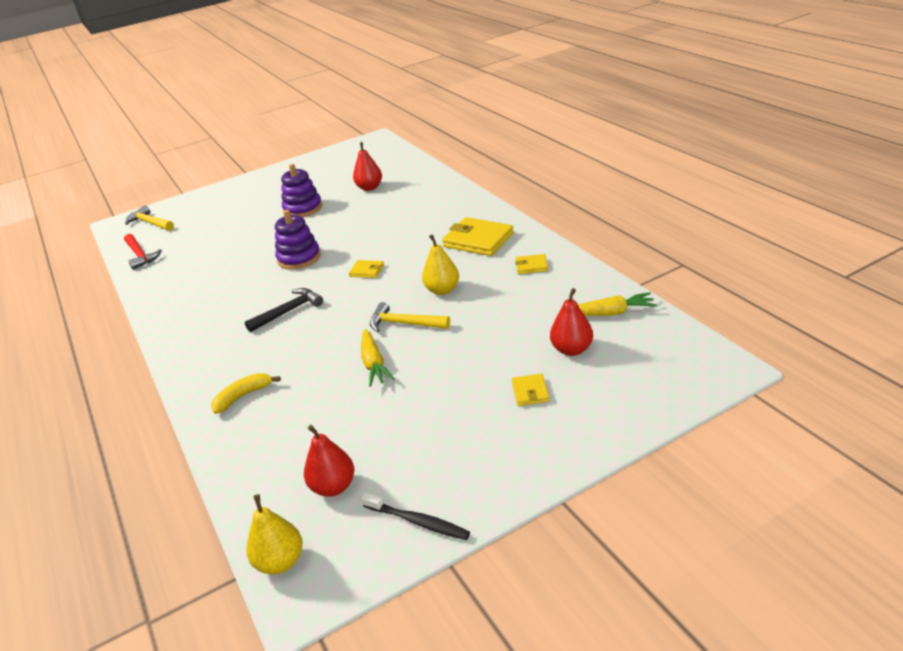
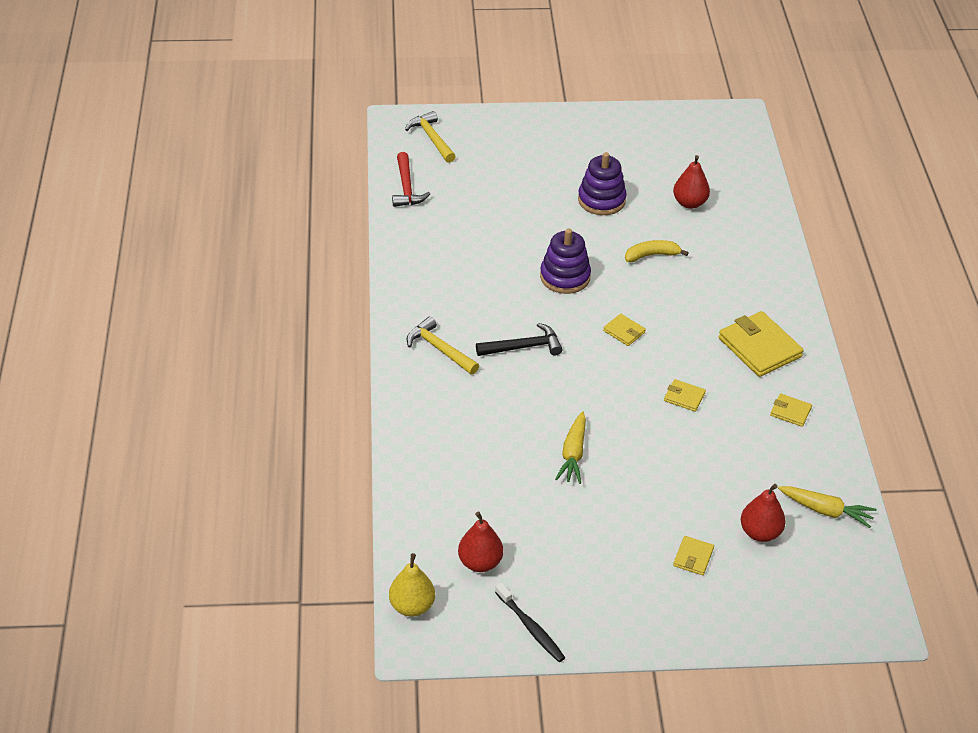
camera: 20 degrees right, 10 degrees up
yellow banana [211,373,281,414] -> yellow banana moved to [625,240,689,262]
yellow hammer [370,302,450,332] -> yellow hammer moved to [406,316,479,375]
yellow pear [422,234,459,295] -> yellow wallet [664,379,706,412]

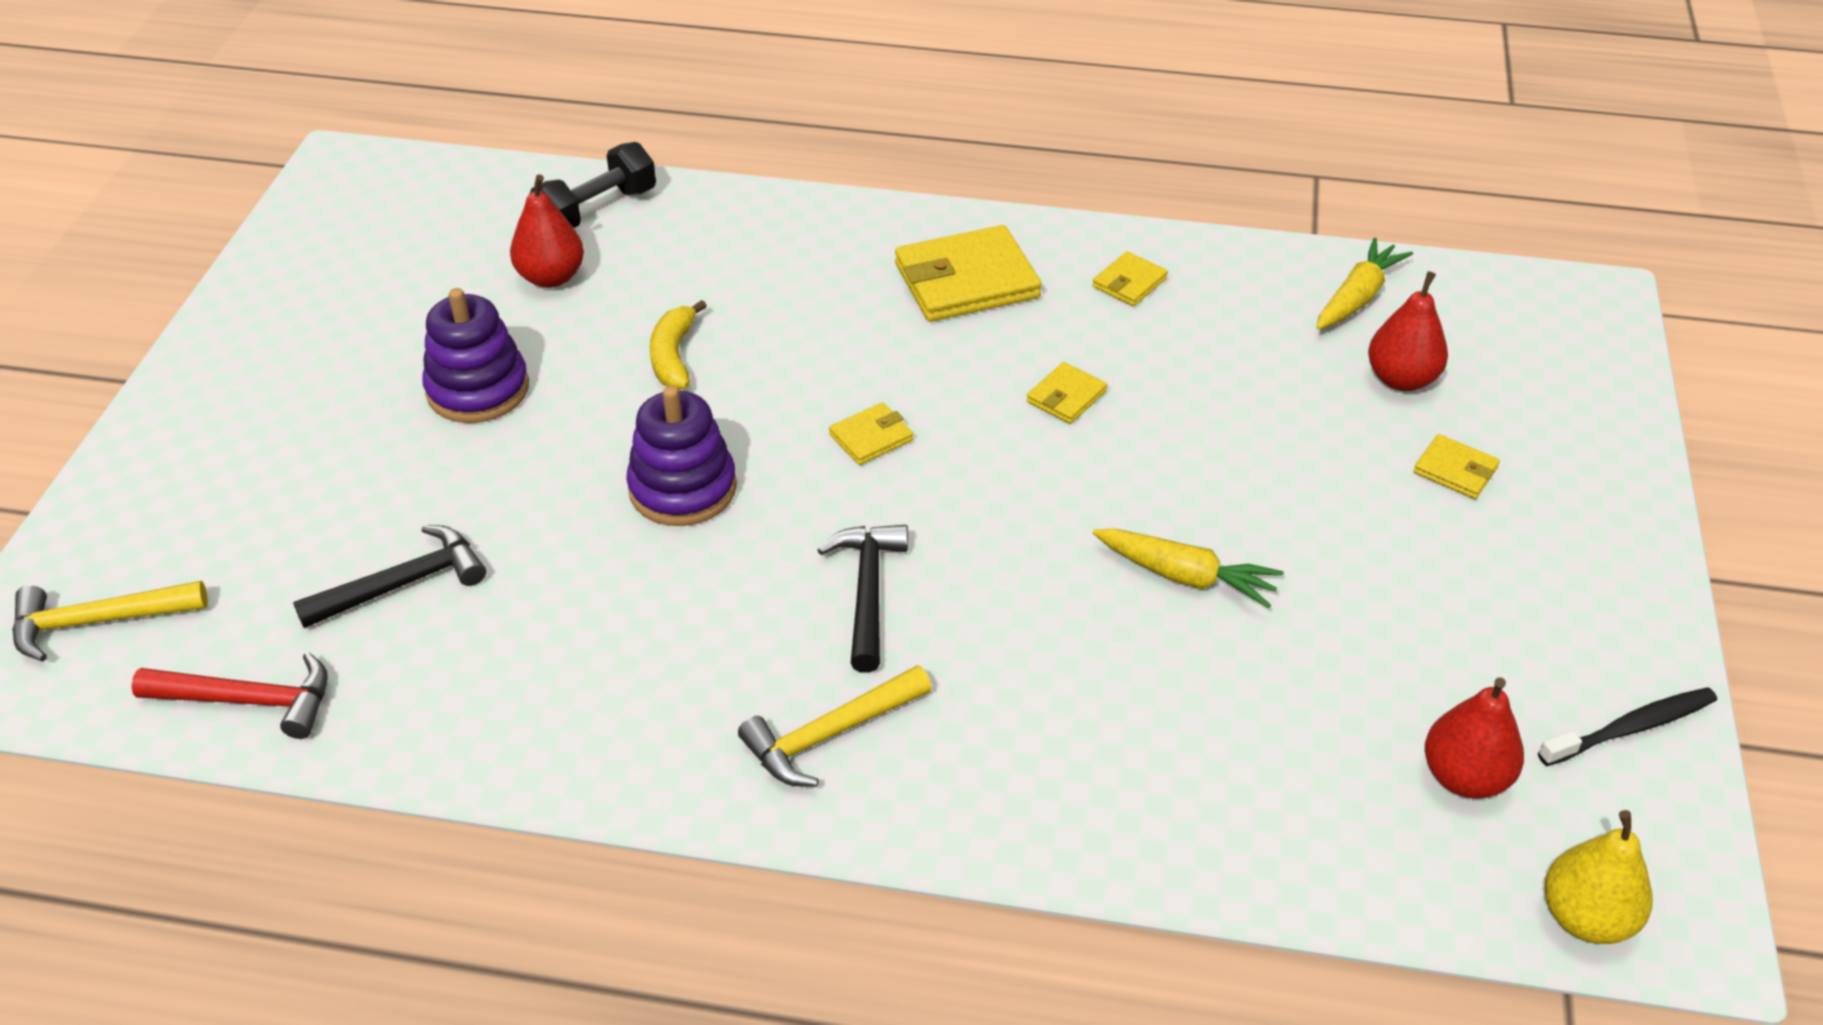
camera: 75 degrees left, 0 degrees up
none -> black hammer [293,525,486,628]
none -> black dumbbell [530,142,656,228]

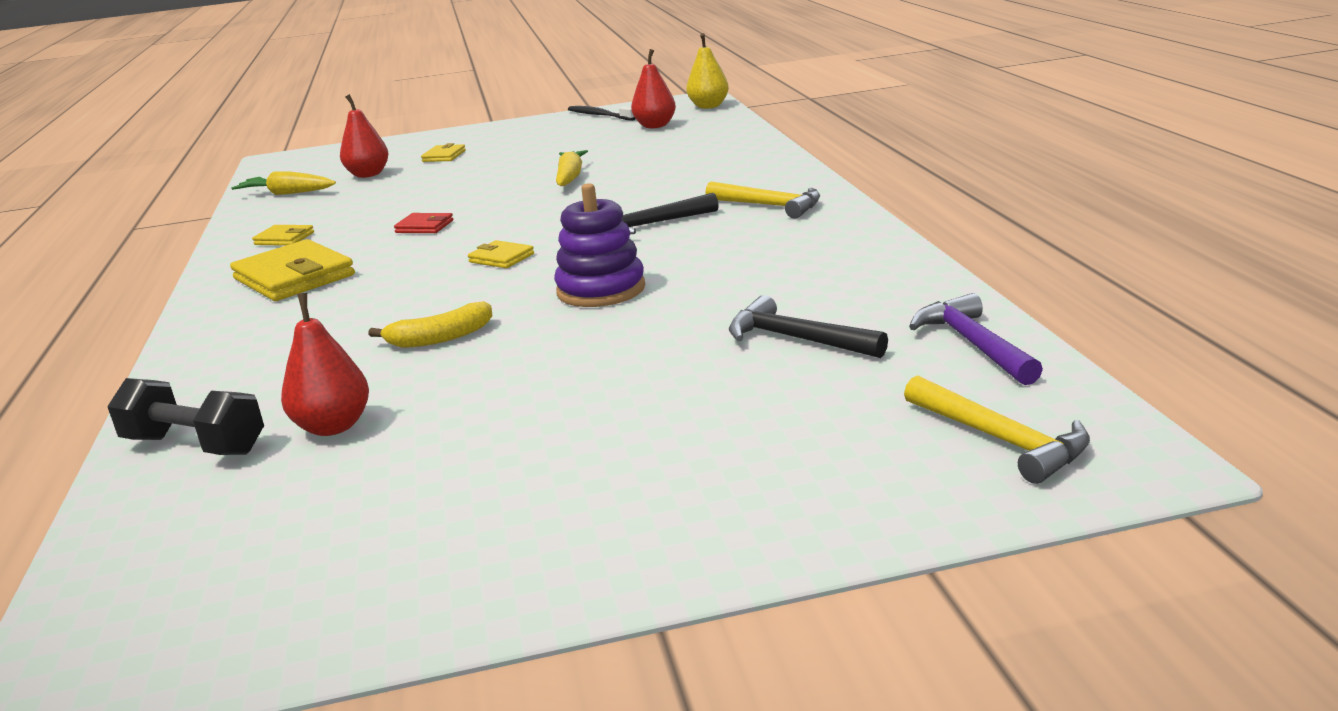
camera: 110 degrees left, 20 degrees down
red hammer [131,652,328,739] -> purple hammer [909,293,1043,385]
purple stacking toy [422,288,529,423] -> none
yellow wallet [1027,362,1107,424] -> red wallet [394,213,453,233]

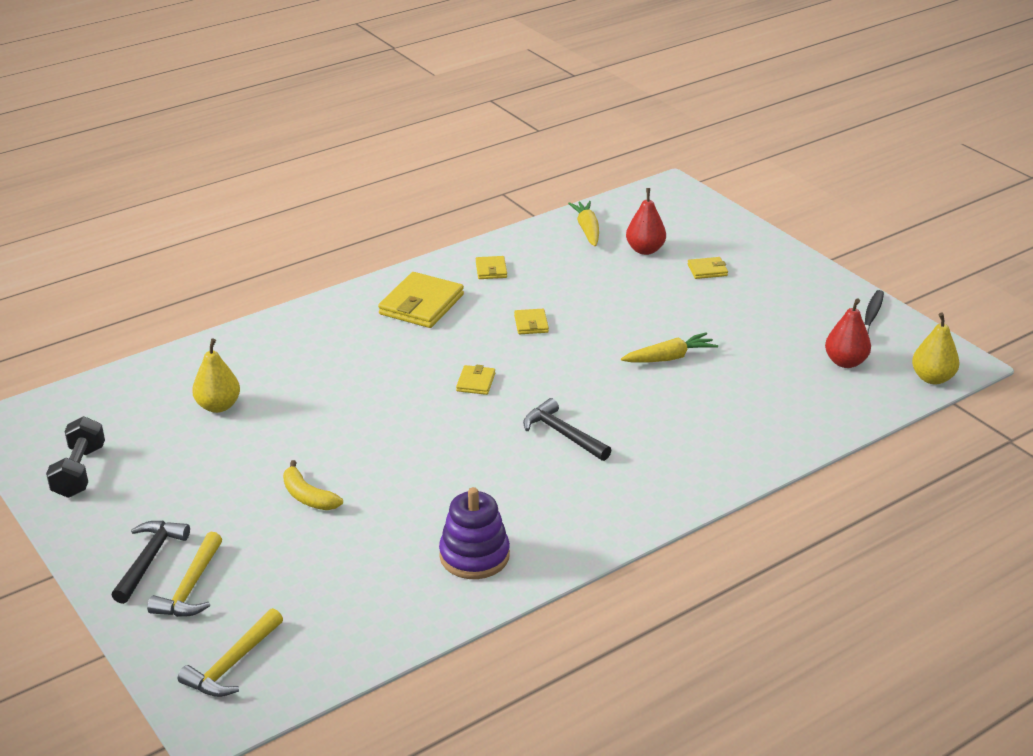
camera: 65 degrees right, 10 degrees up
black dumbbell [107,378,264,455] -> black dumbbell moved to [46,416,105,498]
red pear [281,293,369,436] -> yellow pear [192,338,240,413]
yellow banana [368,301,493,348] -> yellow banana moved to [283,460,343,510]
red wallet [394,213,453,233] -> yellow wallet [514,309,549,334]
purple stacking toy [554,183,645,307] -> purple stacking toy moved to [439,487,510,579]
yellow hammer [706,181,820,219] -> yellow hammer moved to [147,532,222,617]
black hammer [729,295,888,358] -> black hammer moved to [111,521,190,604]
purple hammer [909,293,1043,385] -> none

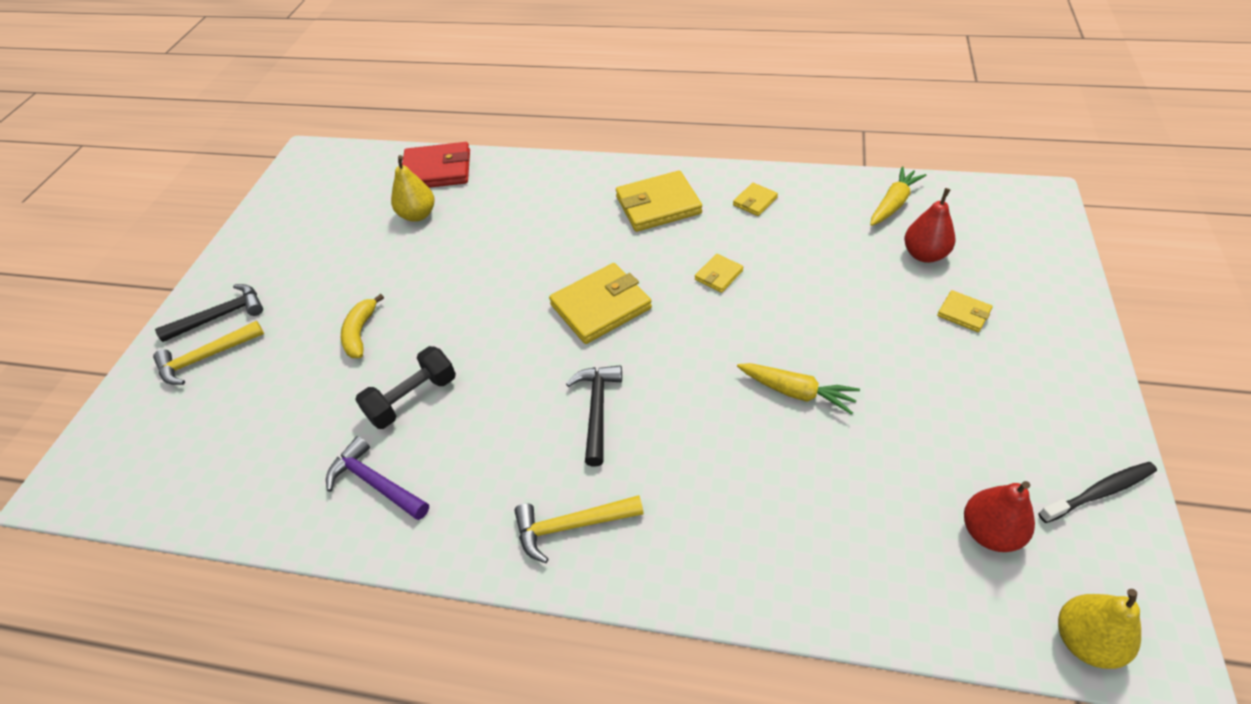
camera: 50 degrees right, 15 degrees up
black dumbbell [46,416,105,498] -> black dumbbell moved to [355,346,456,429]
yellow hammer [178,608,283,697] -> yellow hammer moved to [514,495,644,563]
purple stacking toy [439,487,510,579] -> purple hammer [326,436,429,520]
yellow wallet [456,365,495,395] -> yellow wallet [549,263,652,344], size x2.00
none -> red wallet [402,142,470,188]

